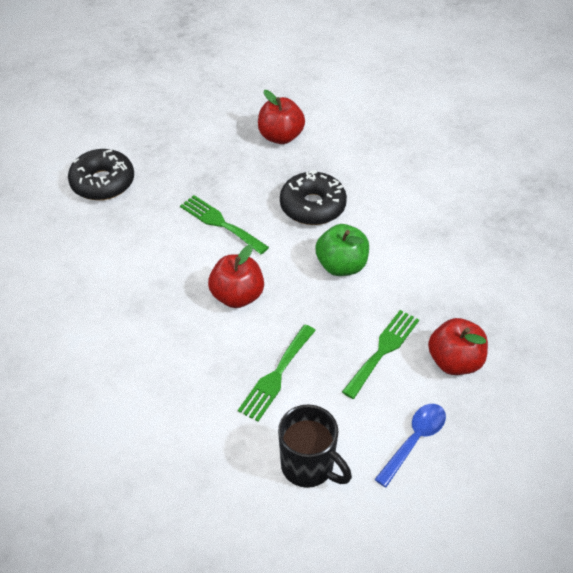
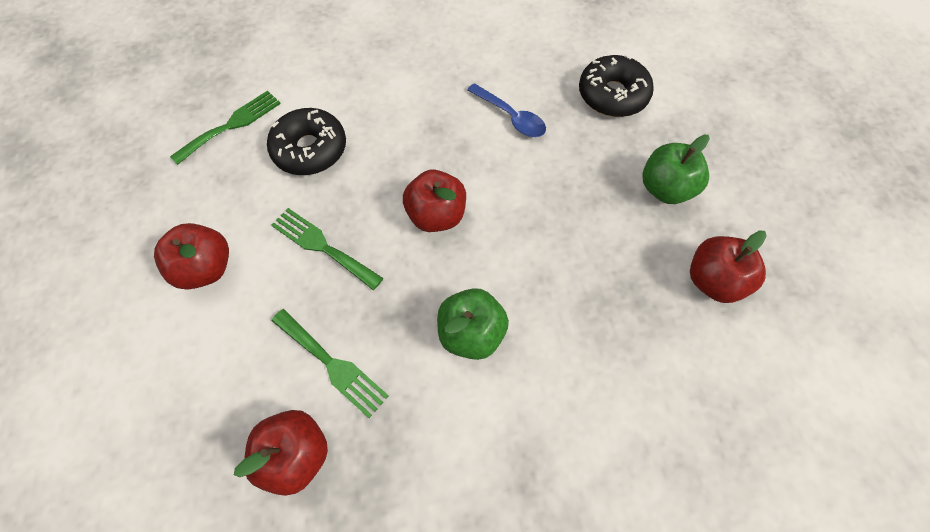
camera: 95 degrees right, 15 degrees up
green fork [180,195,269,254] -> green fork moved to [170,90,281,165]
black mug [278,404,352,488] -> red apple [154,223,229,289]
black donut [280,170,347,225] -> black donut moved to [267,108,346,175]
blue spoon [374,404,446,487] -> blue spoon moved to [467,83,546,137]
none -> green apple [642,135,710,204]

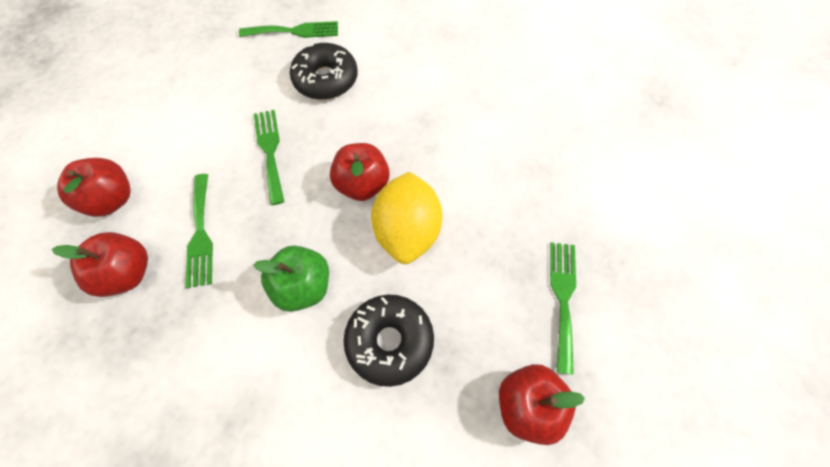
camera: 40 degrees right, 0 degrees up
red apple [154,223,229,289] -> red apple moved to [57,158,131,217]
blue spoon [467,83,546,137] -> none
black donut [579,55,654,117] -> black donut moved to [344,294,434,387]
green apple [642,135,710,204] -> green fork [550,242,576,375]
none -> yellow lemon [371,172,443,264]

